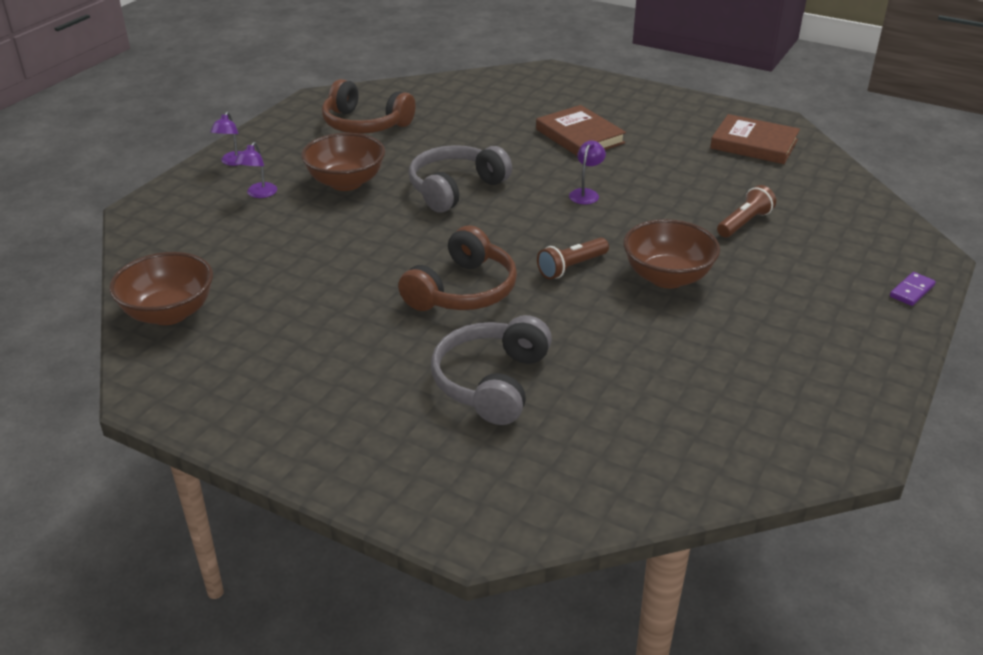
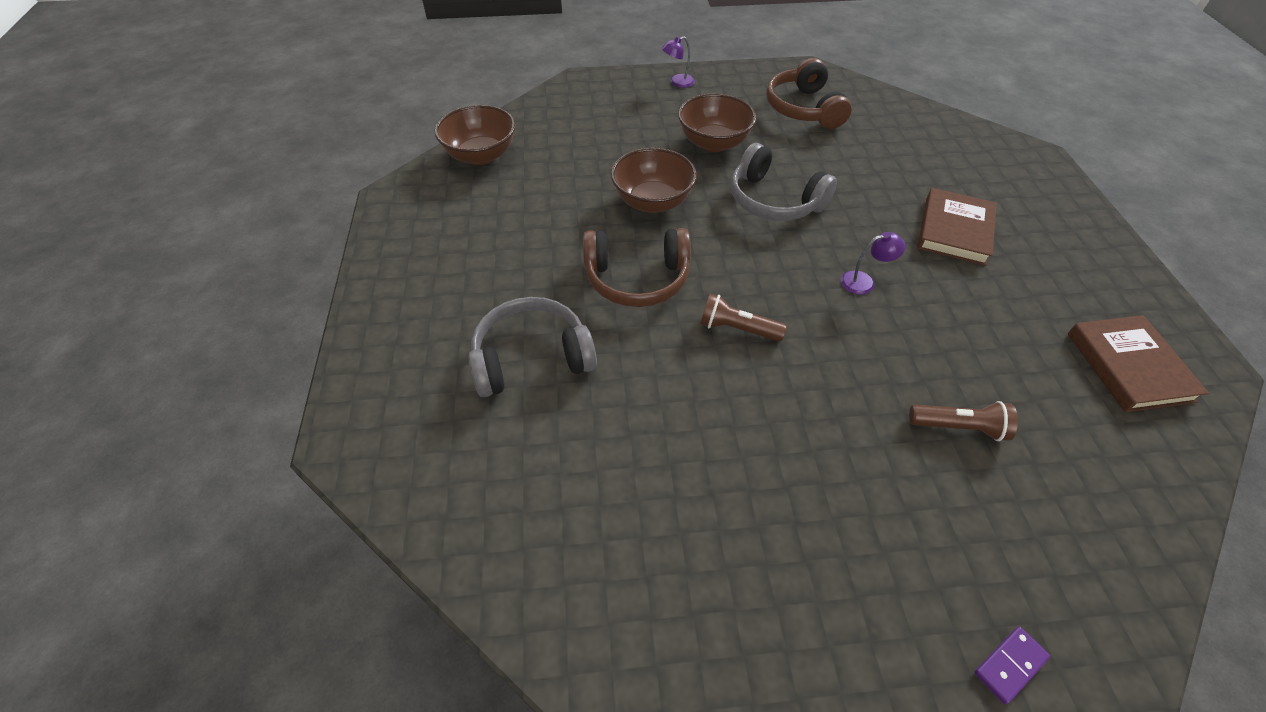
camera: 55 degrees right, 15 degrees up
purple lamp [235,142,277,198] -> none
grey headphones [409,145,512,212] -> grey headphones turned 150 degrees counterclockwise [731,143,837,221]
brown bowl [623,219,720,288] -> brown bowl moved to [611,148,697,213]
purple domino [890,272,936,306] -> purple domino turned 45 degrees counterclockwise [974,627,1050,704]

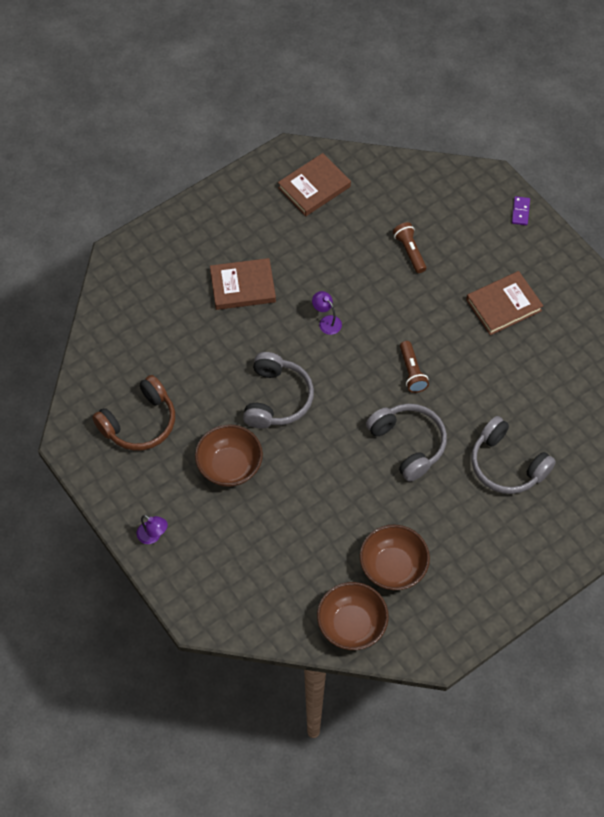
camera: 120 degrees left, 10 degrees up
brown headphones [583,228,691,307] -> grey headphones [366,404,447,482]
brown bowl [611,148,697,213] -> brown bowl moved to [360,525,430,590]
purple domino [974,627,1050,704] -> purple domino turned 75 degrees clockwise [512,196,530,225]
none -> brown book [466,271,543,335]

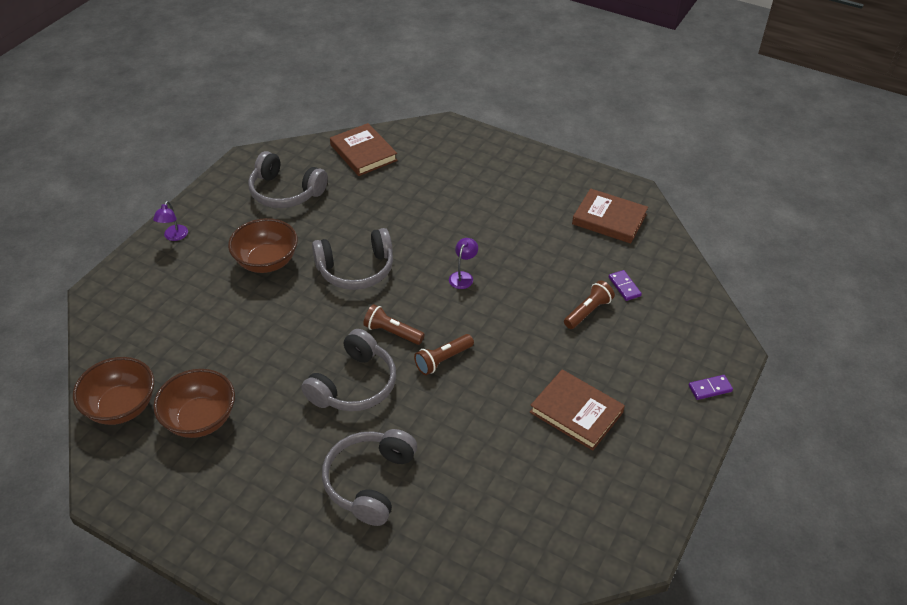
camera: 65 degrees right, 15 degrees down
brown headphones [92,375,175,451] -> grey headphones [248,151,328,208]
brown book [210,258,276,310] -> brown book moved to [330,123,398,176]
none -> brown flashlight [363,304,425,345]
none -> purple domino [609,270,642,301]

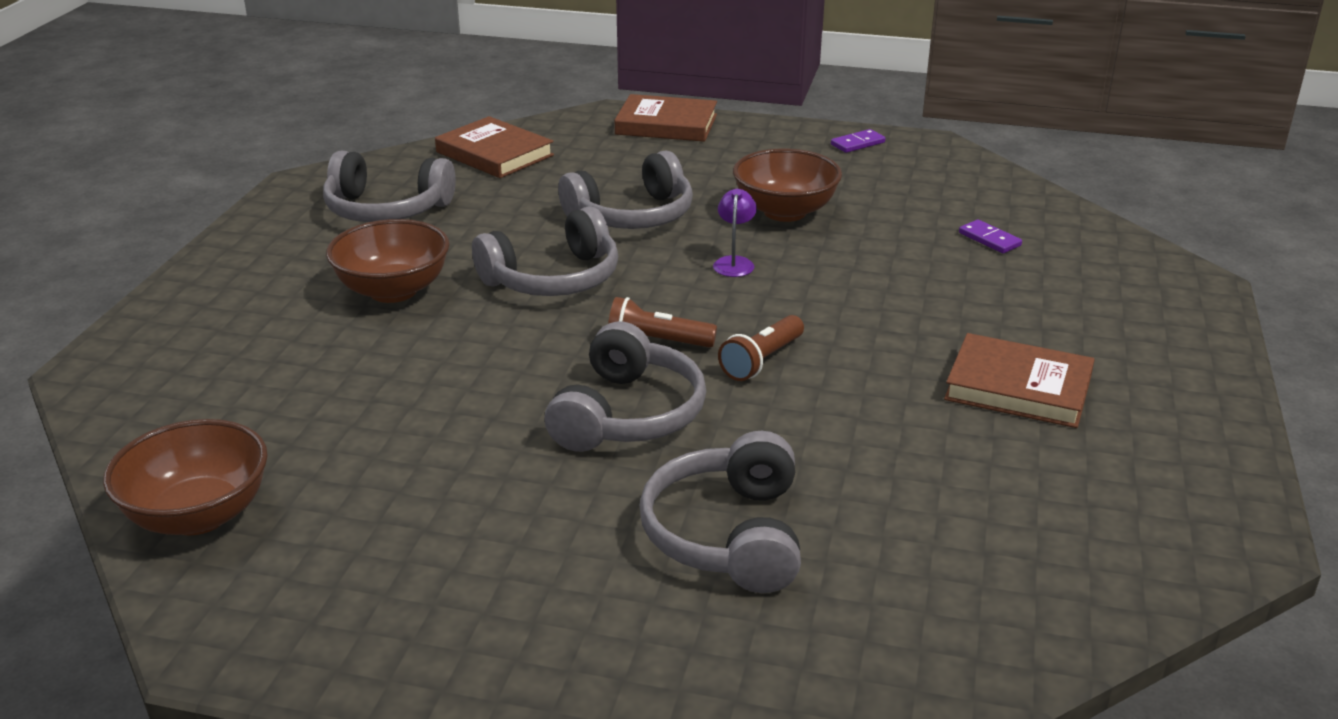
camera: 15 degrees left, 15 degrees down
purple lamp [153,201,188,241] -> none
brown bowl [153,369,235,438] -> brown bowl moved to [733,149,842,222]
brown flashlight [564,280,615,329] -> none
brown book [572,188,648,244] -> brown book moved to [614,94,717,142]
purple domino [689,375,733,400] -> purple domino moved to [831,129,886,153]
none -> grey headphones [558,151,693,229]

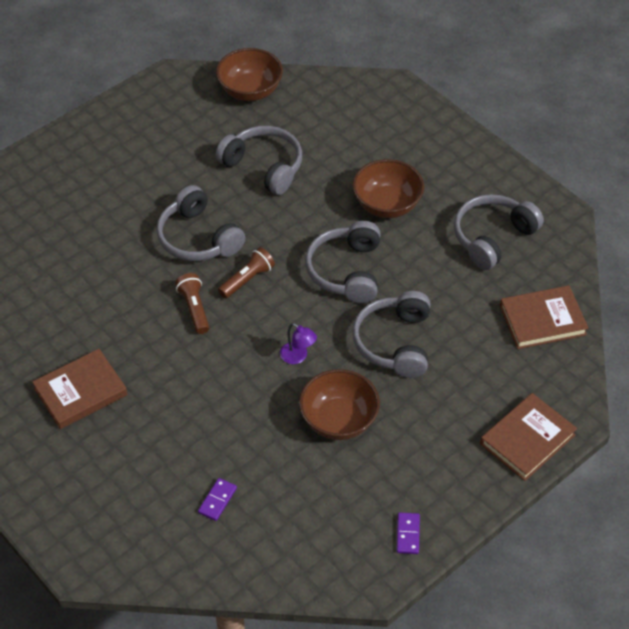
camera: 125 degrees right, 20 degrees up
grey headphones [640,431,801,593] -> grey headphones moved to [216,126,302,195]
purple domino [959,220,1022,253] -> purple domino turned 60 degrees counterclockwise [198,478,237,521]

